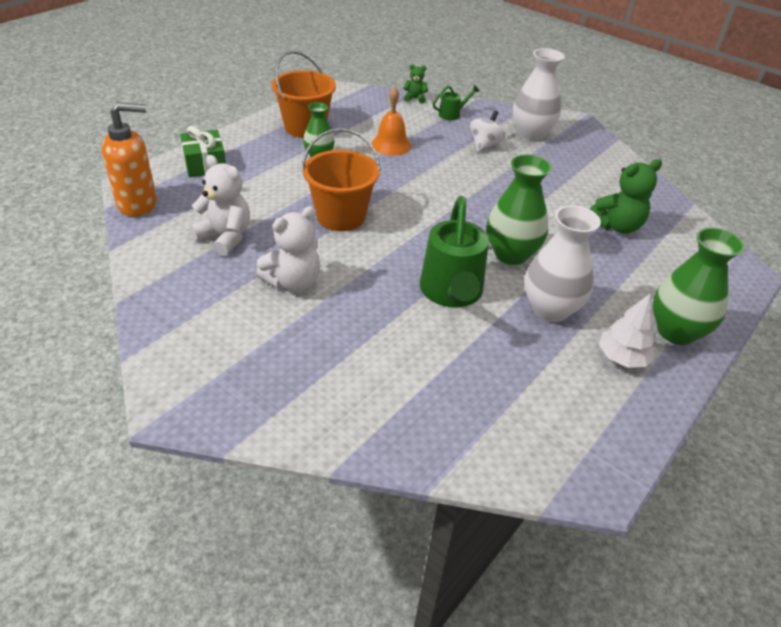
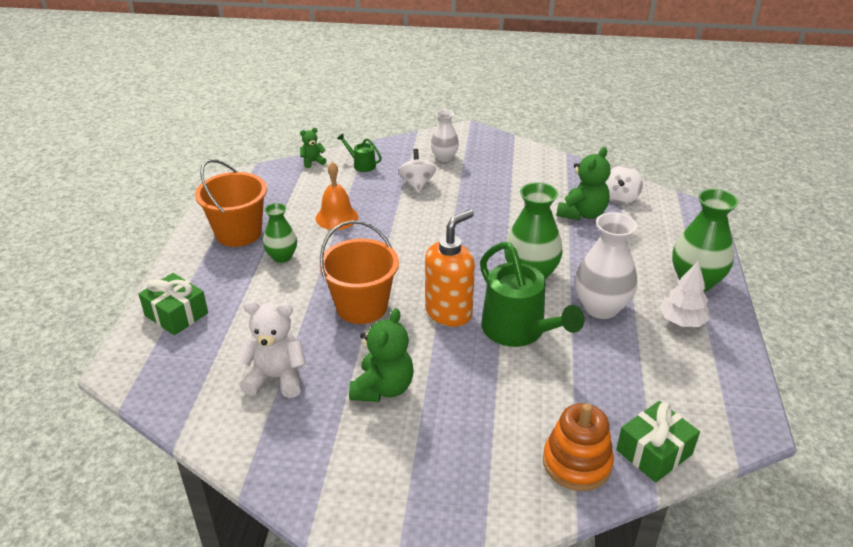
camera: 30 degrees left, 5 degrees down
orange soap dispenser [102,102,157,216] -> orange soap dispenser moved to [425,209,475,327]
white teddy bear [256,206,320,292] -> green teddy bear [349,308,414,402]
green watering can [433,85,479,120] -> green watering can turned 90 degrees counterclockwise [337,134,382,172]
white vase [513,48,565,141] -> white vase [430,110,459,162], size x0.61
none -> orange stacking toy [543,403,614,491]
none -> white spinning top [605,165,643,204]
none -> green gift [616,401,700,483]

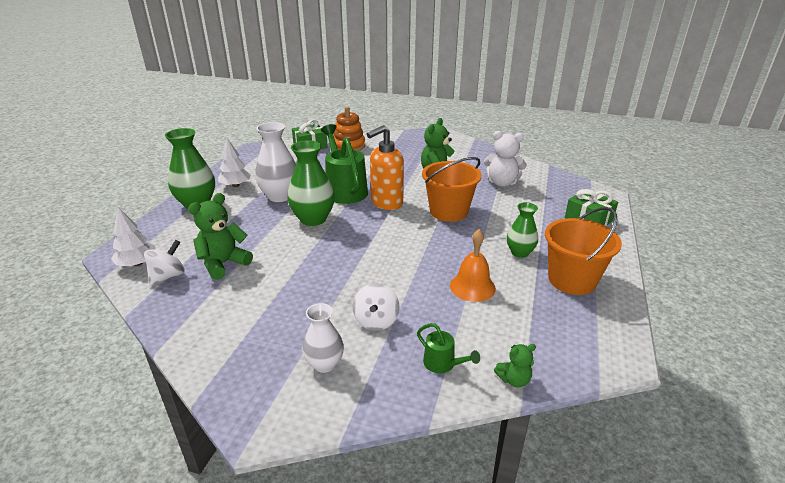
camera: 170 degrees left, 5 degrees down
none -> white tree [111,207,156,267]

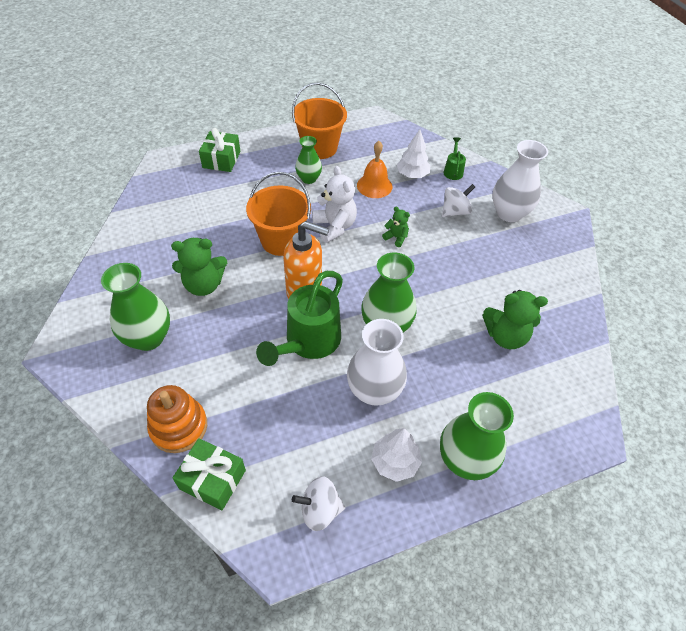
camera: 130 degrees left, 20 degrees up
white tree [111,207,156,267] -> white tree moved to [397,130,431,178]
white spinning top [144,240,185,286] -> white spinning top moved to [292,476,345,531]
white vase [302,303,344,373] -> white vase [492,140,548,222], size x1.65
white teddy bear [484,131,527,187] -> white teddy bear moved to [312,166,357,243]
green teddy bear [494,344,536,387] -> green teddy bear moved to [382,207,410,247]
none -> green vase [101,263,170,351]

